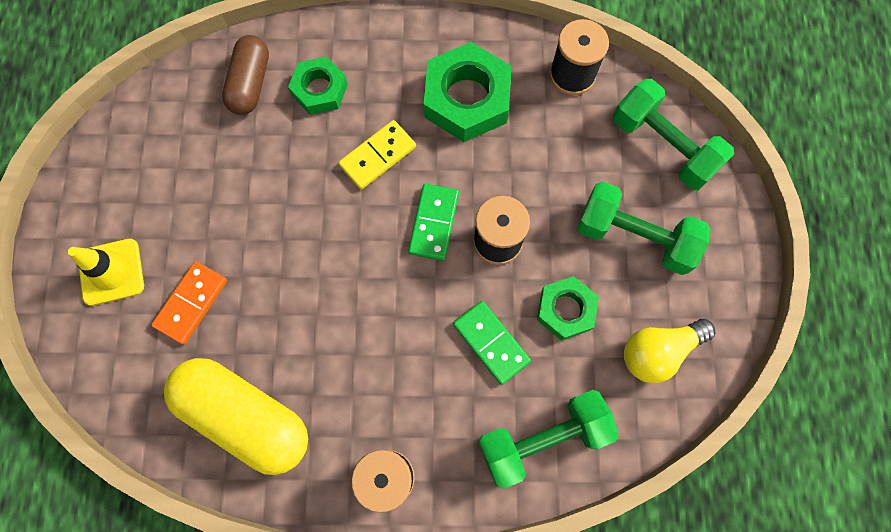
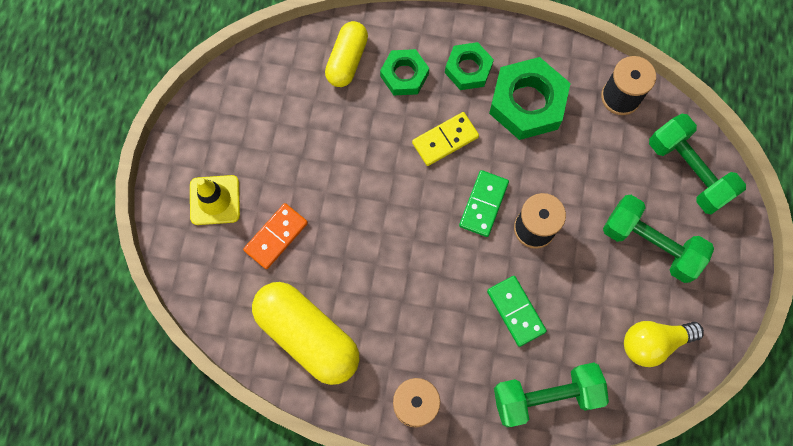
camera: 10 degrees right, 0 degrees up
brown capsule [222,35,269,115] -> yellow capsule [325,21,368,87]
green nut [537,276,599,341] -> green nut moved to [445,42,494,90]

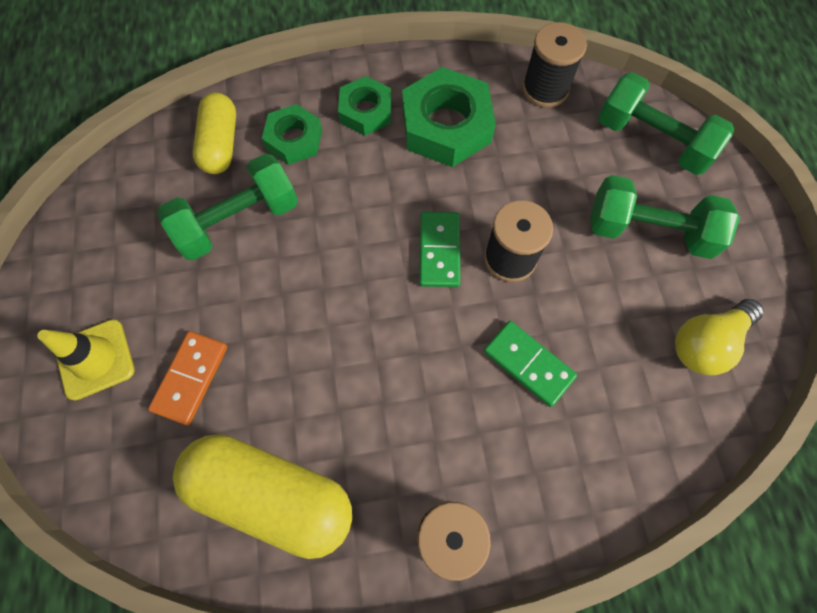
camera: 20 degrees left, 5 degrees down
yellow domino [412,112,479,166] -> none
green dumbbell [494,362,609,428] -> green dumbbell moved to [157,153,298,261]

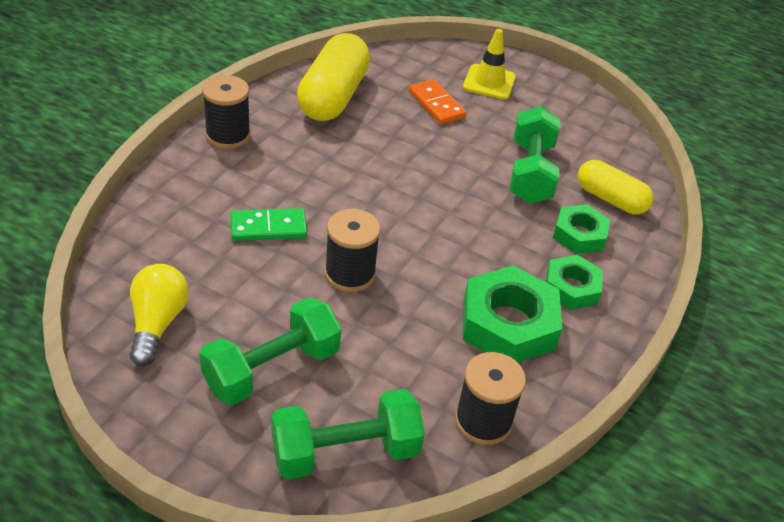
camera: 125 degrees right, 25 degrees down
yellow capsule [173,434,352,559] -> yellow capsule turned 45 degrees counterclockwise [297,33,370,121]
green domino [419,212,460,287] -> none

